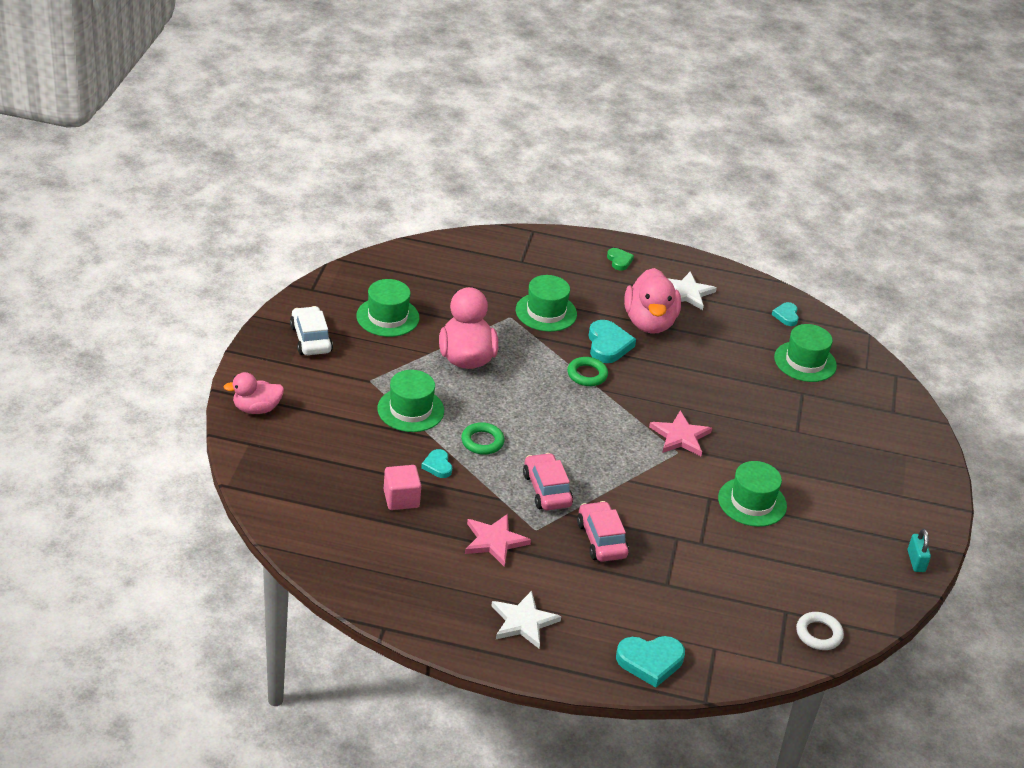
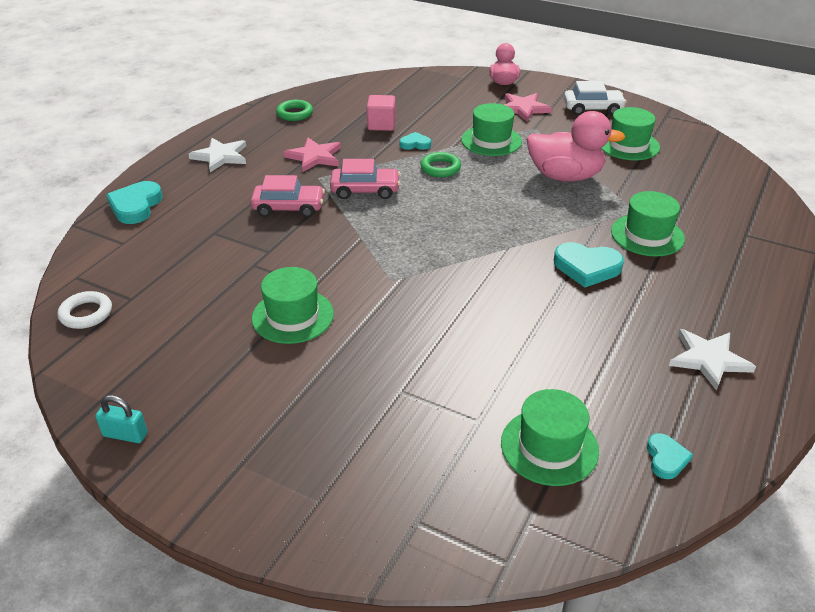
camera: 110 degrees right, 0 degrees up
green ring [567,357,608,386] -> green ring moved to [276,100,313,121]
green heart [607,248,634,271] -> none
pink duck [624,268,681,334] -> none
pink star [649,411,712,456] -> pink star moved to [504,93,552,122]
turquoise heart [772,302,799,326] -> turquoise heart turned 75 degrees clockwise [647,433,693,479]

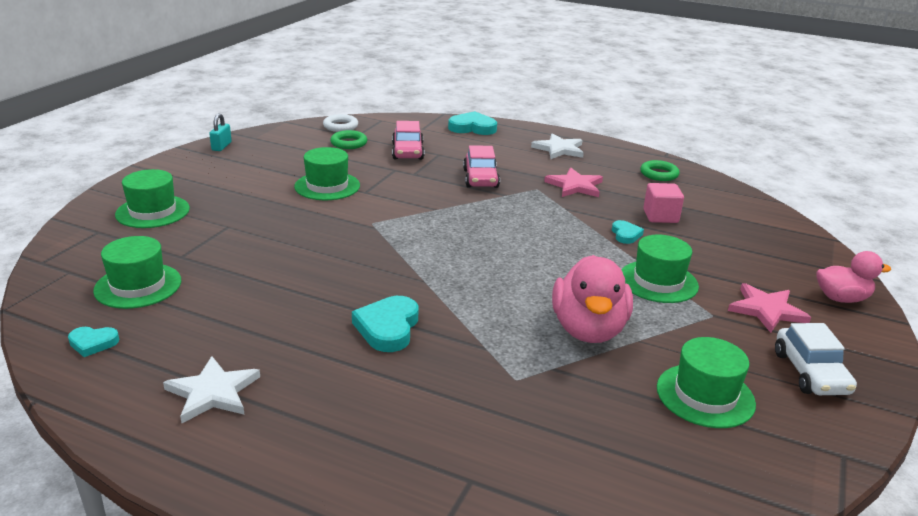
camera: 85 degrees right, 10 degrees down
pink car [330,159,400,199] -> pink car moved to [392,121,424,160]
green ring [420,152,461,177] -> green ring moved to [330,130,367,149]
green hat [611,191,685,257] -> green hat moved to [115,169,190,228]

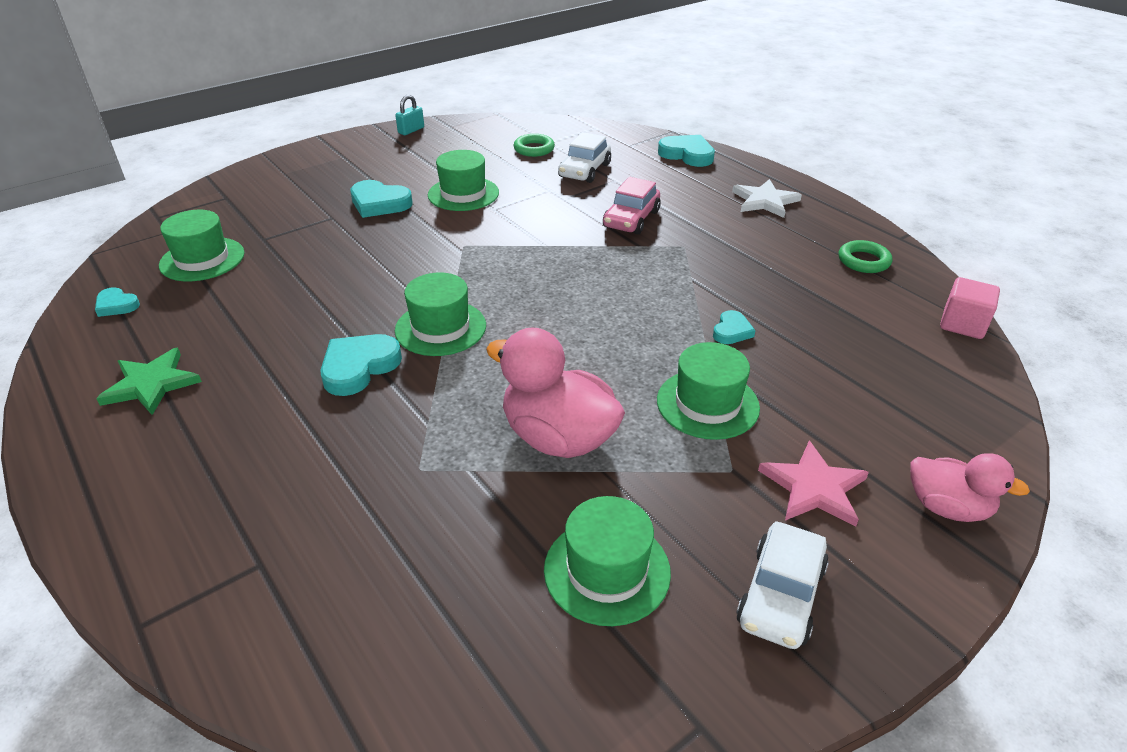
camera: 30 degrees right, 10 degrees up
green hat [115,169,190,228] -> green hat moved to [395,272,486,356]
white star [163,356,260,423] -> green star [96,348,202,415]
white ring [323,114,358,132] -> none
pink car [392,121,424,160] -> white car [558,132,611,183]
pink star [544,168,603,197] -> none
pink duck [552,255,633,343] -> pink duck turned 90 degrees clockwise [486,327,625,458]
pink cube [643,183,684,223] -> pink cube moved to [940,277,1000,339]
none -> turquoise heart [350,180,413,218]

